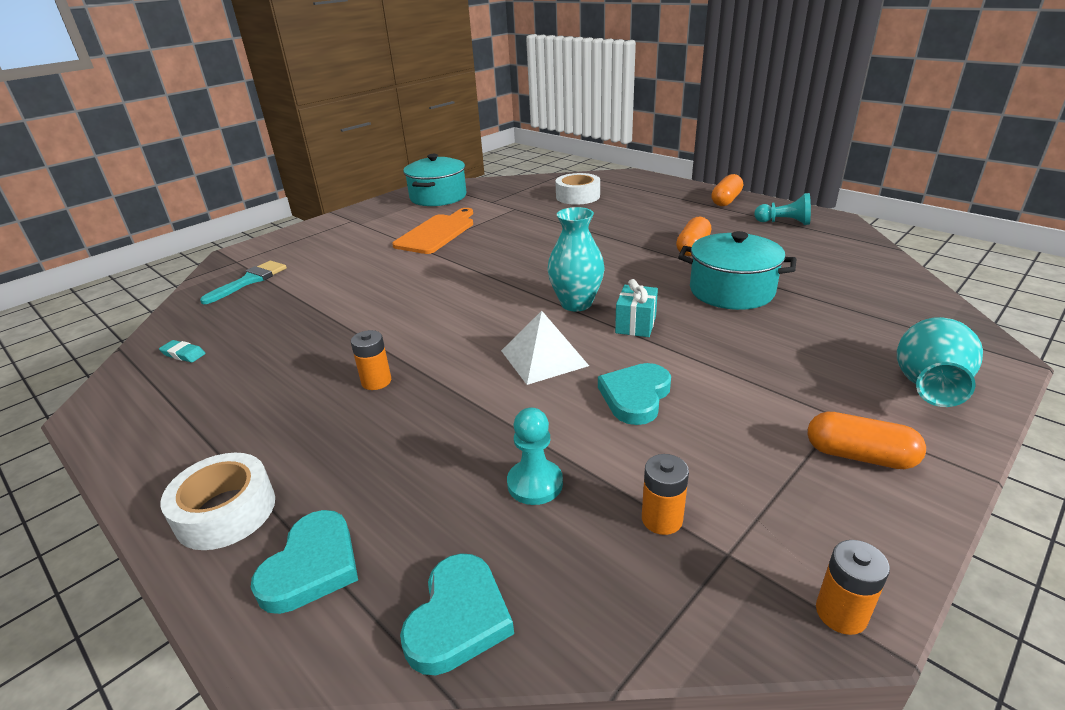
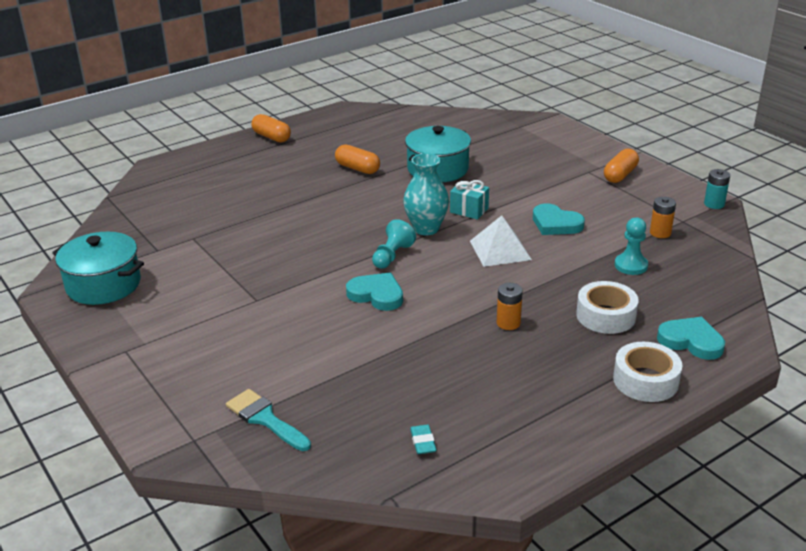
camera: 80 degrees left, 0 degrees up
turquoise eraser [159,340,206,363] -> turquoise eraser turned 45 degrees counterclockwise [410,425,437,454]
orange cutting board [392,208,473,254] -> none
turquoise heart [400,553,514,675] -> turquoise heart moved to [346,272,403,311]
white tape [556,173,600,205] -> white tape moved to [576,281,639,334]
turquoise pawn [754,193,811,225] -> turquoise pawn moved to [372,219,416,269]
orange battery [816,540,890,635] -> turquoise battery [704,169,730,209]
turquoise vase [897,317,983,407] -> none

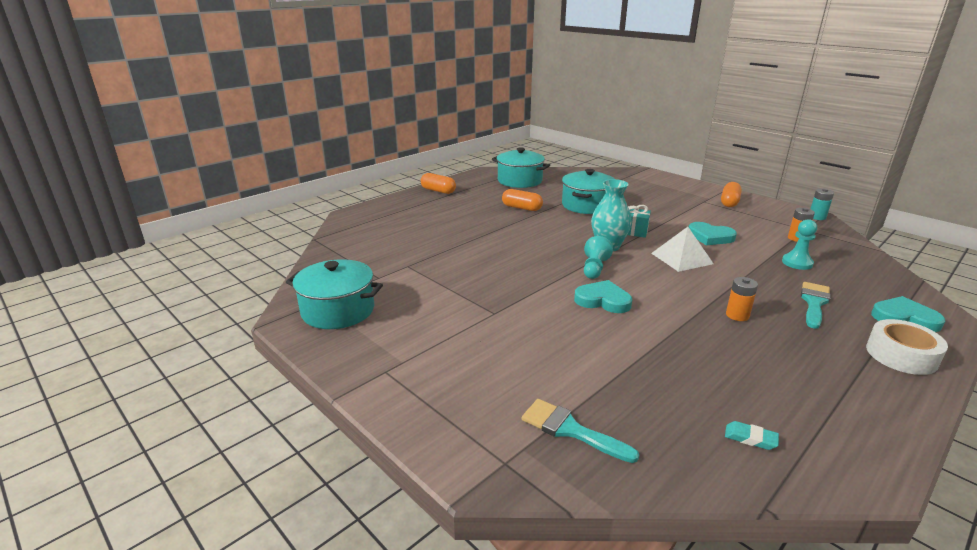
camera: 10 degrees left, 5 degrees down
turquoise eraser [410,425,437,454] -> turquoise eraser turned 45 degrees counterclockwise [725,421,779,450]
white tape [576,281,639,334] -> turquoise brush [801,282,831,329]
none -> turquoise pot [492,147,550,188]

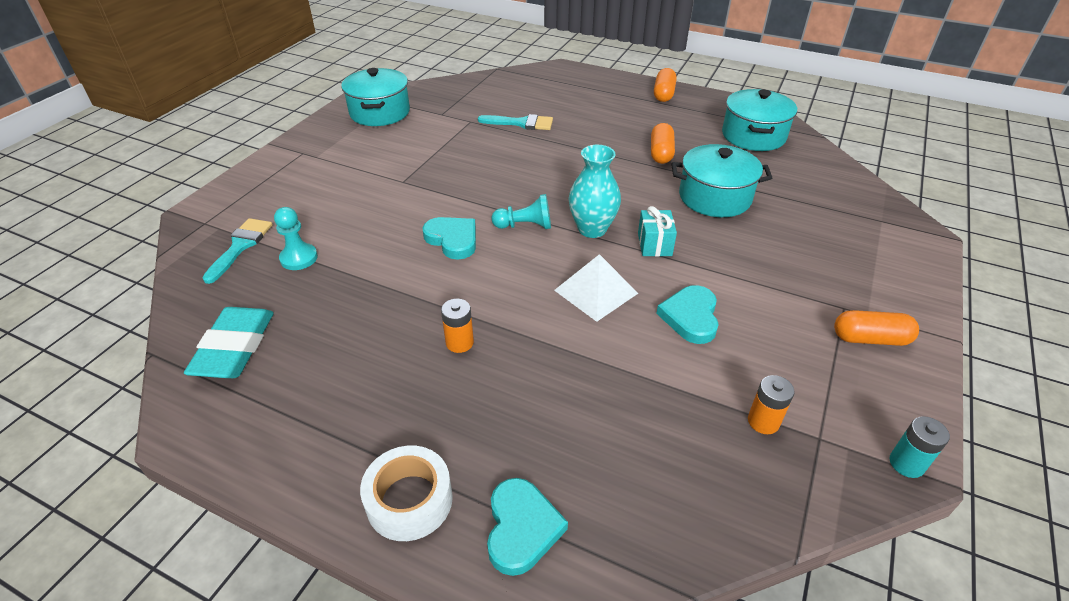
camera: 70 degrees right, 15 degrees up
turquoise heart [574,280,632,313] -> turquoise heart turned 45 degrees counterclockwise [422,217,476,260]
turquoise eraser [725,421,779,450] -> turquoise eraser [184,307,274,378], size x2.32
turquoise pawn [782,219,817,270] -> turquoise pawn moved to [274,207,318,270]
turquoise brush [801,282,831,329] -> turquoise brush moved to [478,114,553,130]

